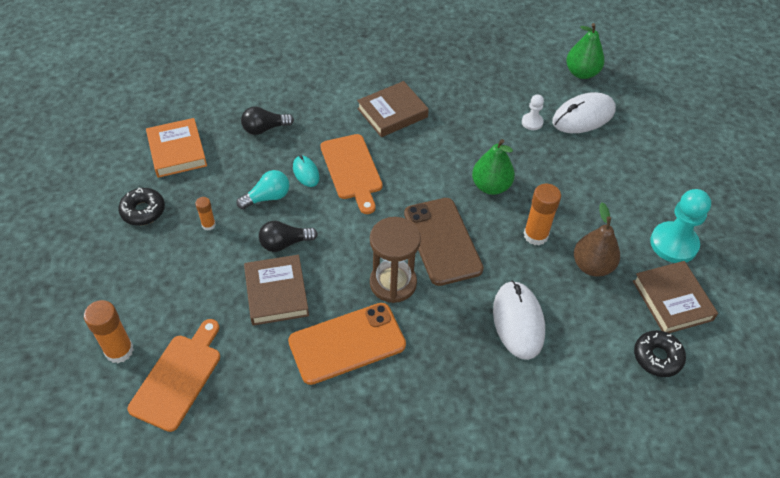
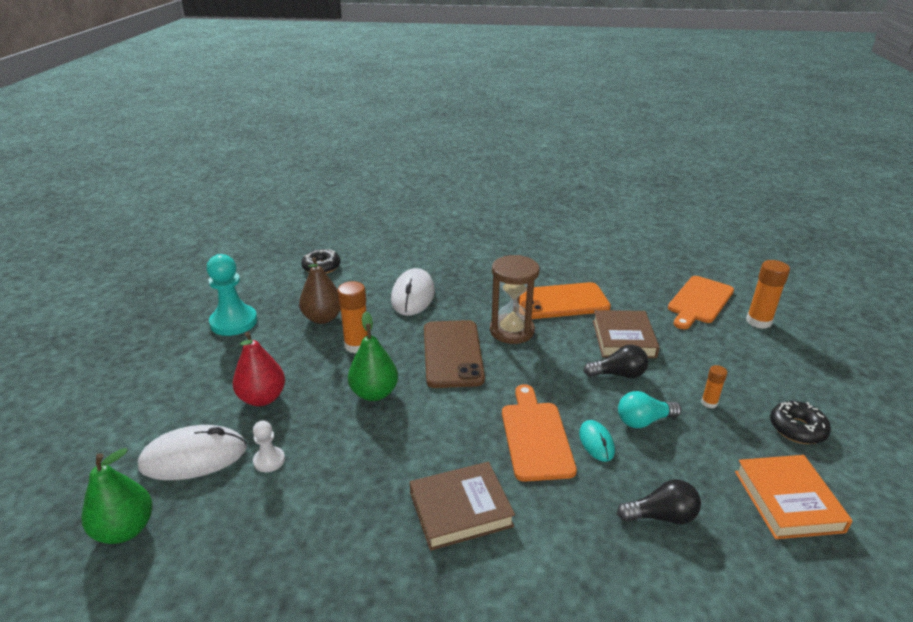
camera: 165 degrees left, 20 degrees down
brown book [633,261,718,333] -> none
none -> red pear [233,332,285,406]

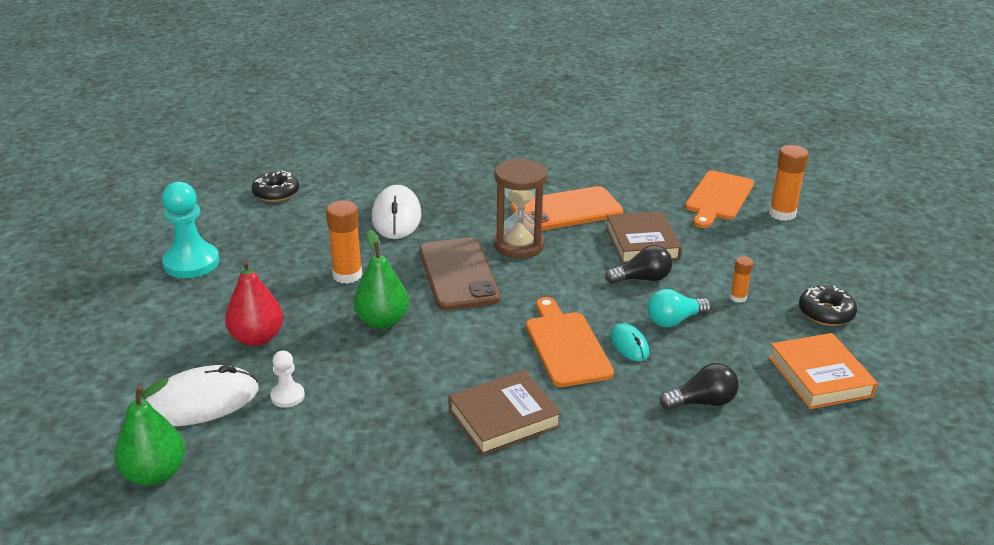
camera: 10 degrees left, 0 degrees up
brown pear [299,257,341,324] -> none

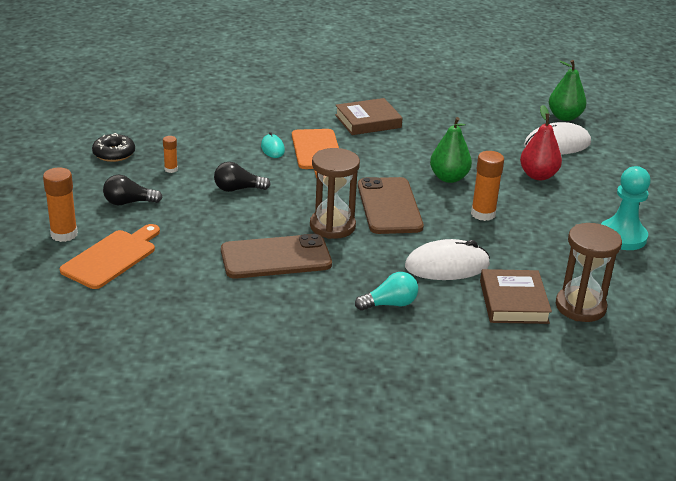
camera: 175 degrees left, 0 degrees up
black donut [252,171,299,202] -> brown hourglass [556,223,622,322]
white pawn [270,350,305,408] -> none
white mouse [372,185,422,239] -> white mouse turned 75 degrees clockwise [405,239,490,280]
orange phone [510,186,623,231] -> brown phone [221,234,332,279]
brown book [606,211,682,264] -> brown book moved to [480,269,552,324]
turquoise light bulb [647,289,711,327] -> turquoise light bulb moved to [355,272,418,311]
black light bulb [659,363,739,410] -> black light bulb moved to [103,175,163,205]
orange book [769,333,878,409] -> none

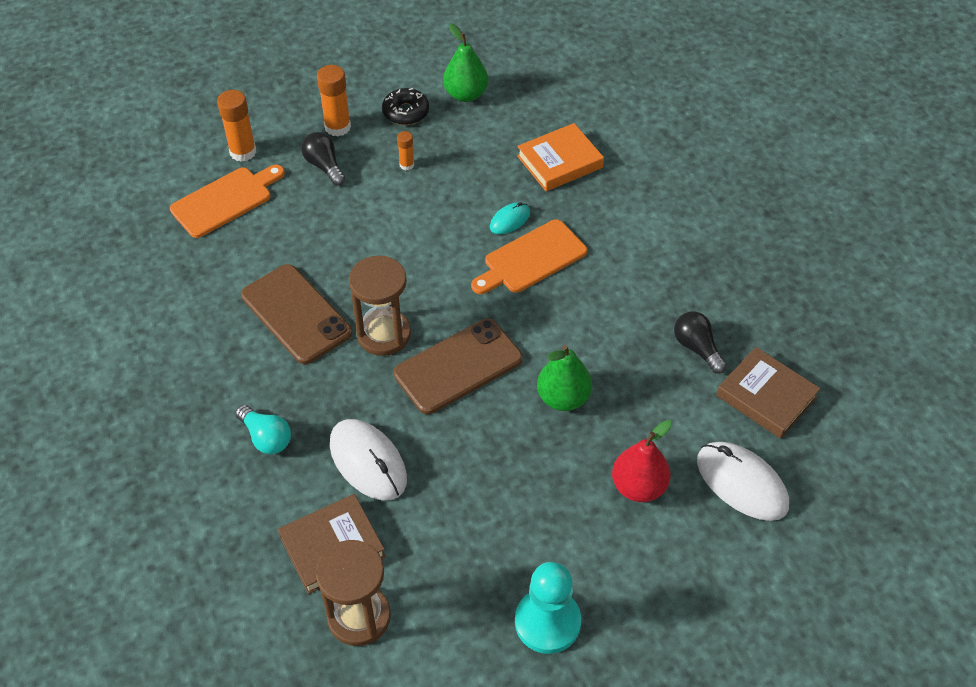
camera: 65 degrees right, 20 degrees up
orange cutting board [60,224,160,289] -> orange cutting board turned 45 degrees counterclockwise [170,165,285,238]
black light bulb [214,162,271,192] -> black light bulb moved to [674,311,727,374]
brown book [335,98,403,135] -> brown book moved to [716,347,821,439]
orange glue stick [471,151,504,221] -> orange glue stick moved to [317,65,351,136]
green pear [549,60,587,121] -> green pear moved to [443,24,488,102]
none -> orange book [517,123,604,191]

